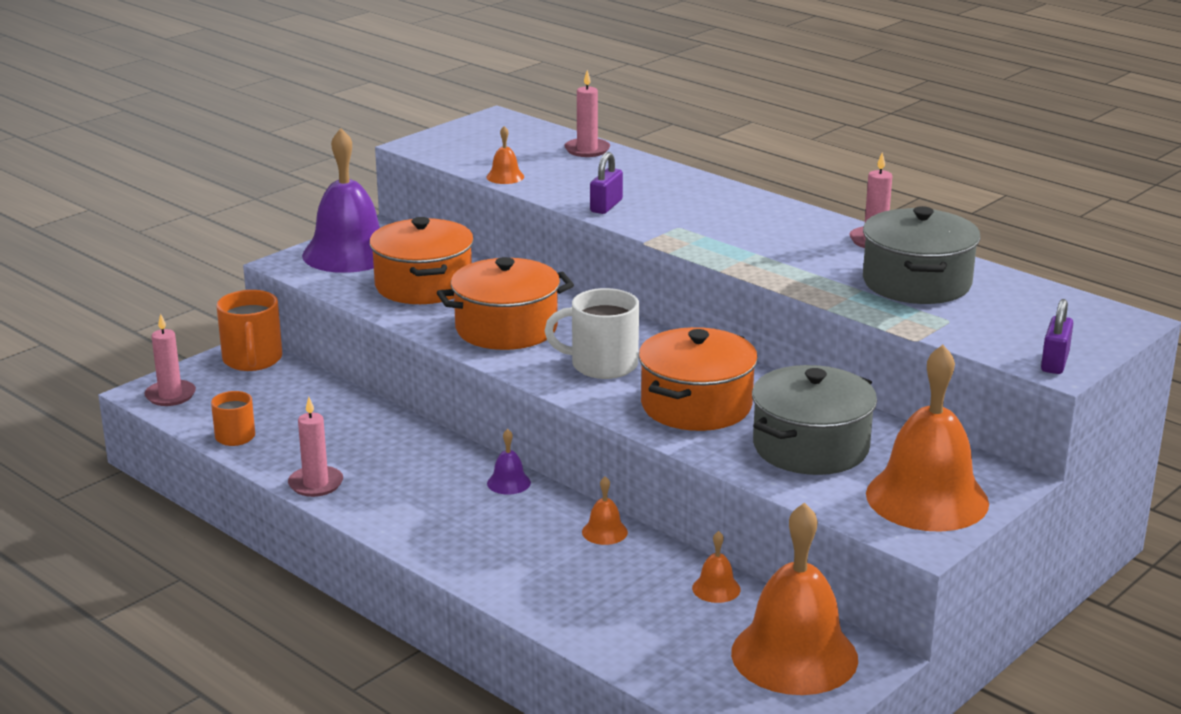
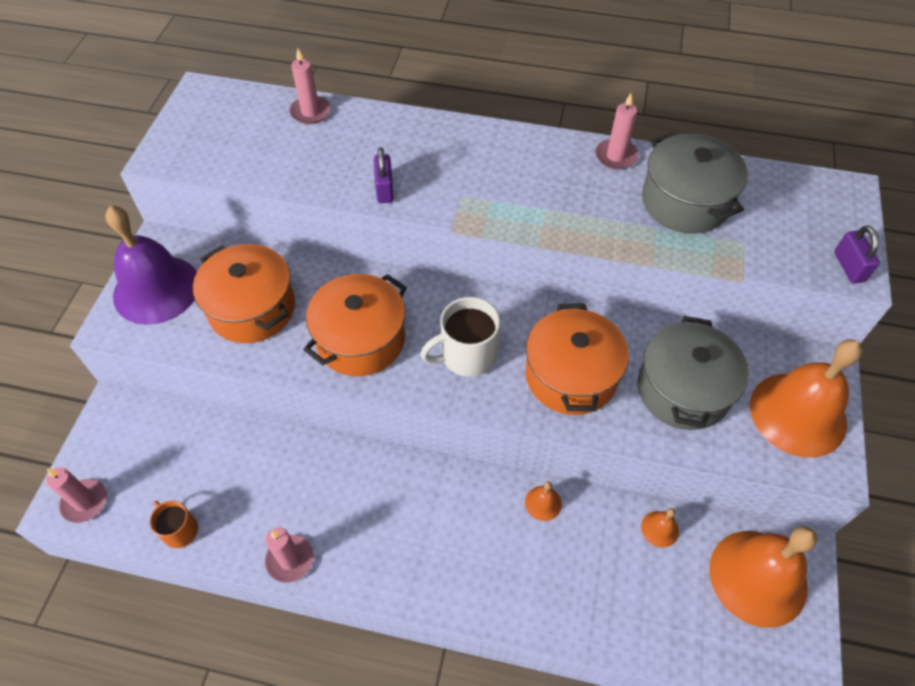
camera: 30 degrees left, 30 degrees up
orange mug [216,290,282,371] -> none
orange bell [486,126,524,184] -> none
purple bell [487,429,531,495] -> none

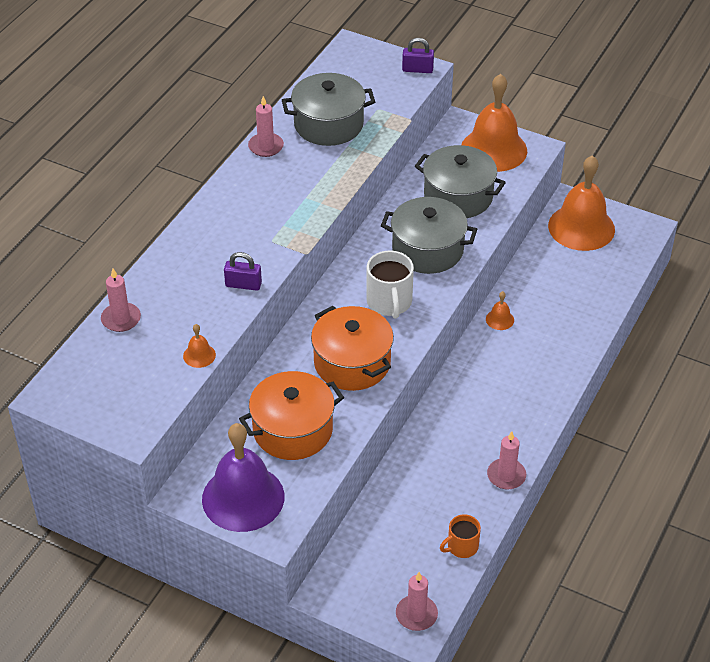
camera: 75 degrees left, 10 degrees down
orange pot [526,304,629,415] -> grey pot [381,197,477,274]
orange bell [641,508,679,548] -> orange bell moved to [183,324,216,368]

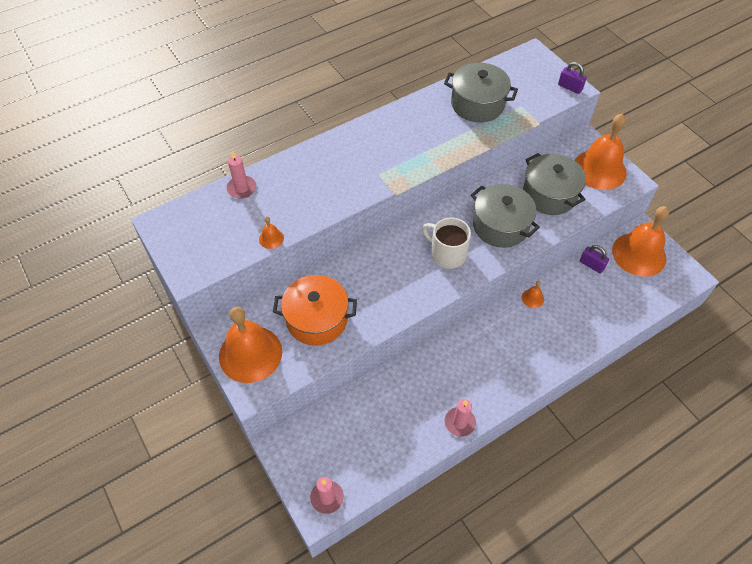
camera: 30 degrees right, 10 degrees up
purple bell [202,423,284,532] -> orange bell [219,307,282,383]
purple padlock [224,252,262,291] -> purple padlock moved to [580,245,609,274]
pink candle [248,96,284,157] -> none
orange pot [311,306,394,391] -> none
white mug [366,251,414,319] -> white mug turned 105 degrees clockwise [422,217,471,269]
orange mug [440,514,481,558] -> none

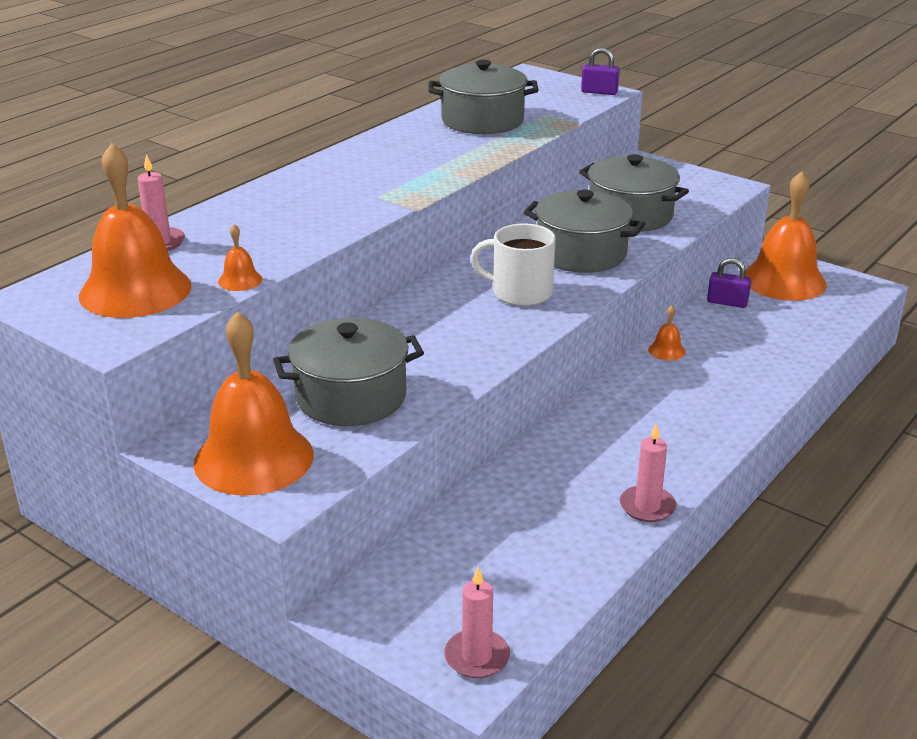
camera: 20 degrees left, 25 degrees down
orange pot [273,275,357,346] -> grey pot [273,318,424,426]
orange bell [574,114,627,190] -> orange bell moved to [79,143,192,318]

